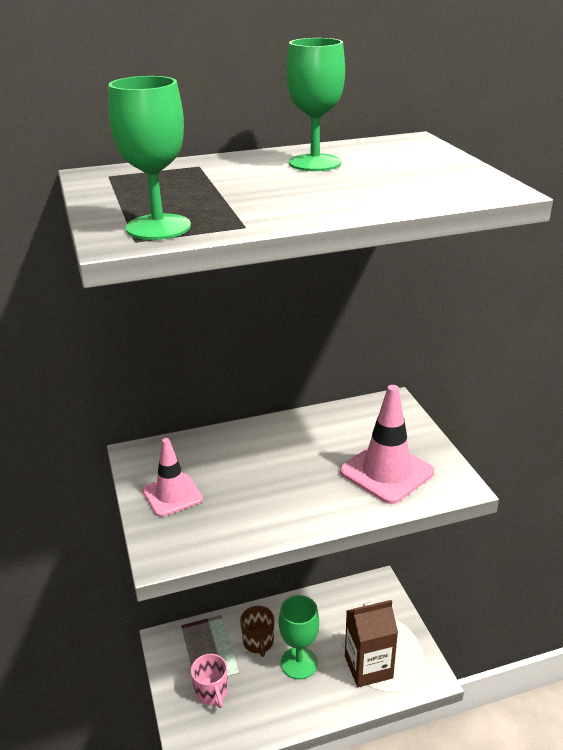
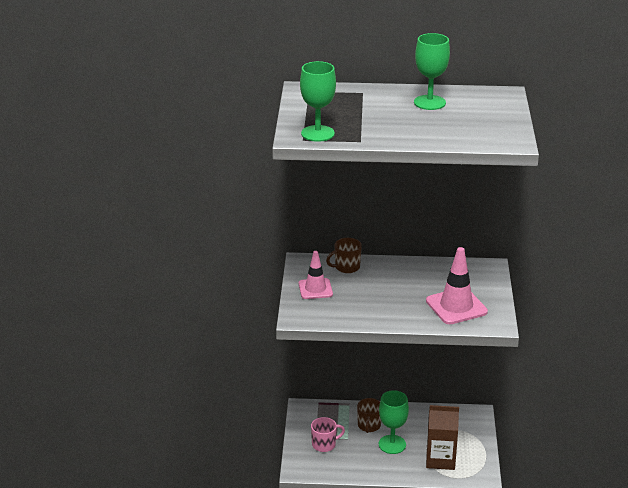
camera: 20 degrees right, 0 degrees up
pink mug [191,654,228,708] -> pink mug turned 105 degrees counterclockwise [311,417,345,452]
none -> brown mug [326,238,362,273]

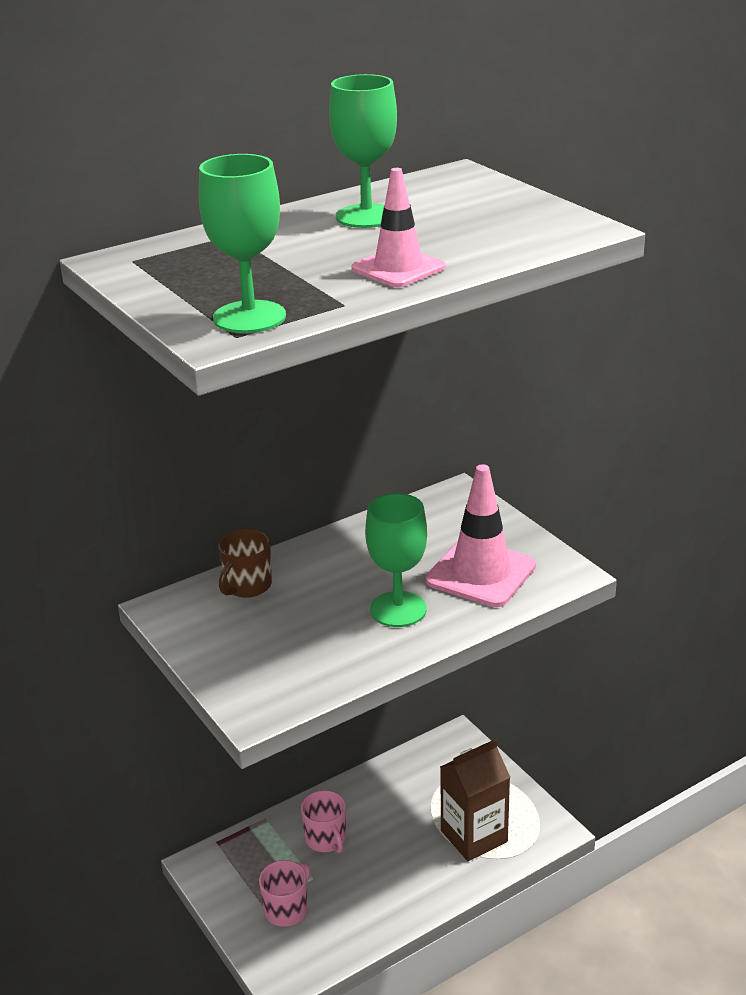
camera: 35 degrees left, 0 degrees up
pink traffic cone [299,251,333,299] -> pink traffic cone moved to [352,168,446,287]
brown mug [357,398,381,433] -> pink mug [301,790,346,853]
green goblet [379,390,409,454] -> green goblet moved to [365,493,427,627]

